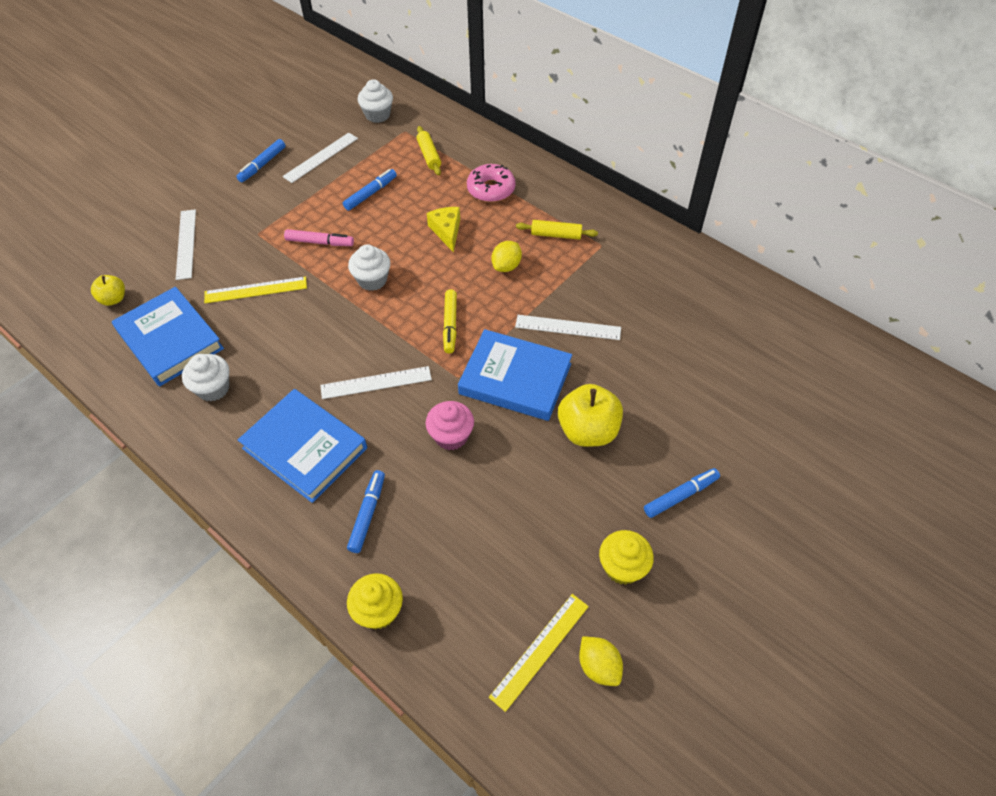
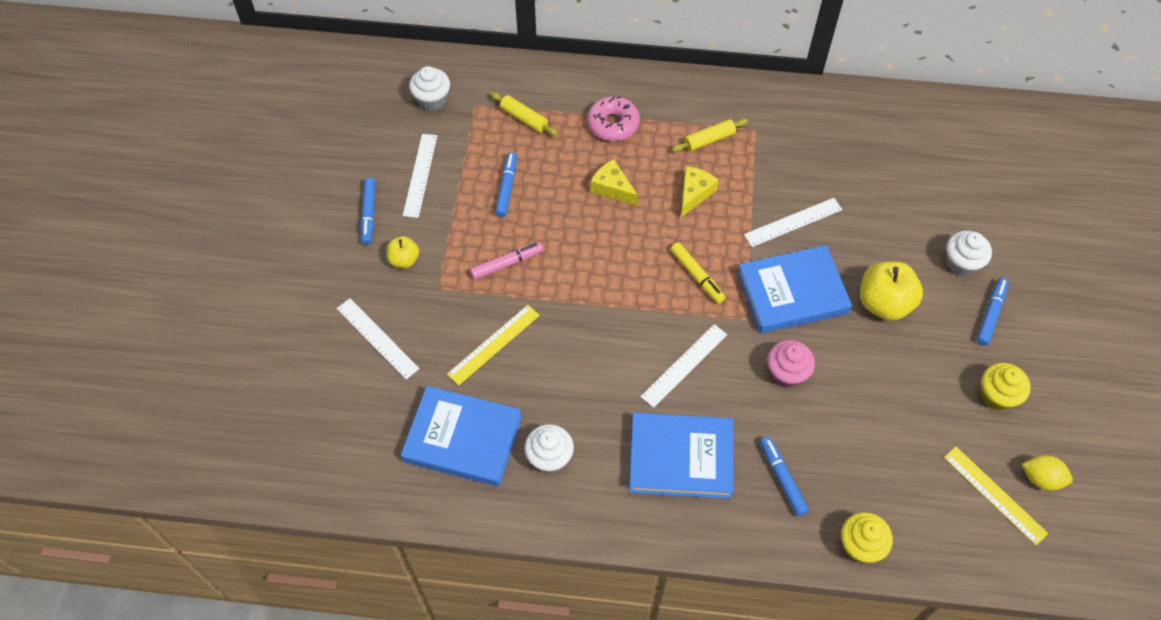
camera: 35 degrees left, 5 degrees up
yellow apple [91,275,125,306] -> yellow apple moved to [386,236,419,268]
white cupcake [348,244,391,291] -> white cupcake moved to [946,230,992,276]
yellow ruler [489,594,589,712] -> yellow ruler turned 45 degrees counterclockwise [944,447,1048,545]
yellow lemon [491,241,522,272] -> yellow cheese [681,166,719,217]

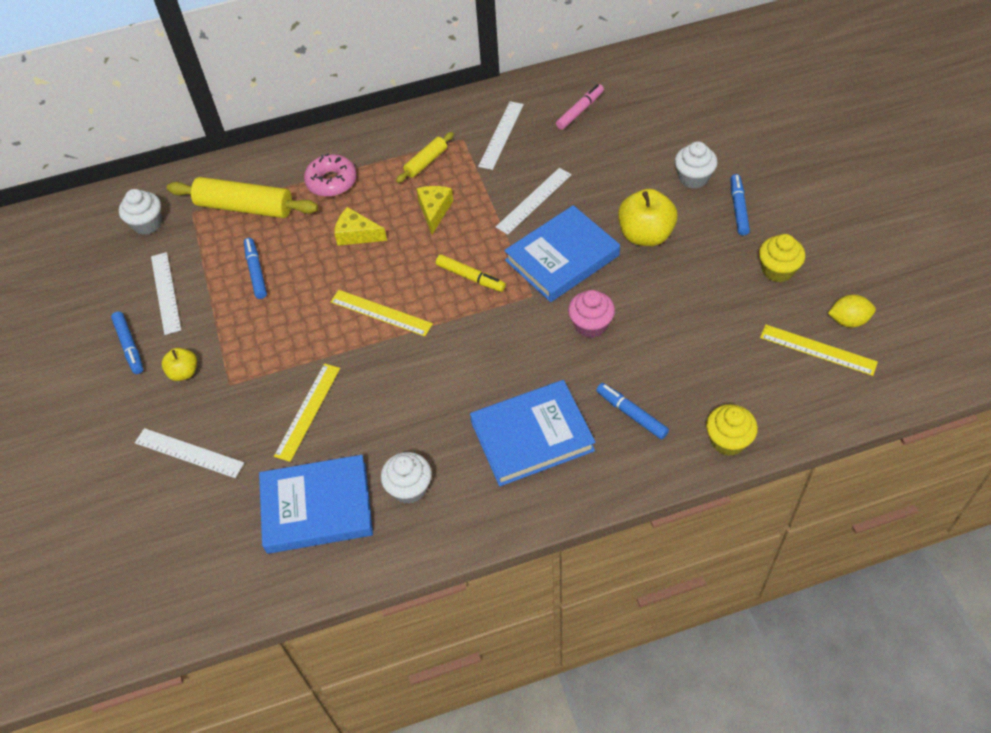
camera: 20 degrees left, 5 degrees down
pink marker [470,242,543,280] -> pink marker moved to [556,84,604,130]
yellow rolling pin [490,92,558,136] -> yellow rolling pin [167,177,318,218], size x1.87
white ruler [640,324,727,408] -> white ruler moved to [478,101,524,170]
none -> yellow ruler [331,290,433,336]

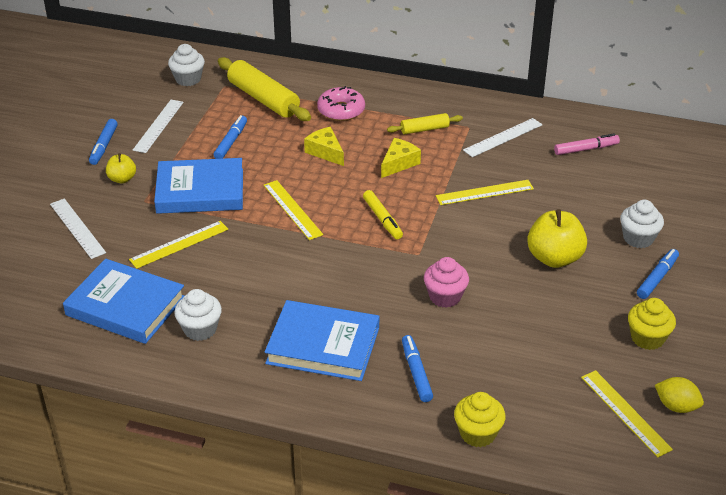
camera: 30 degrees right, 15 degrees down
white ruler [496,168,572,235] -> yellow ruler [436,180,534,205]
blue book [504,205,620,302] -> blue book moved to [154,158,243,214]

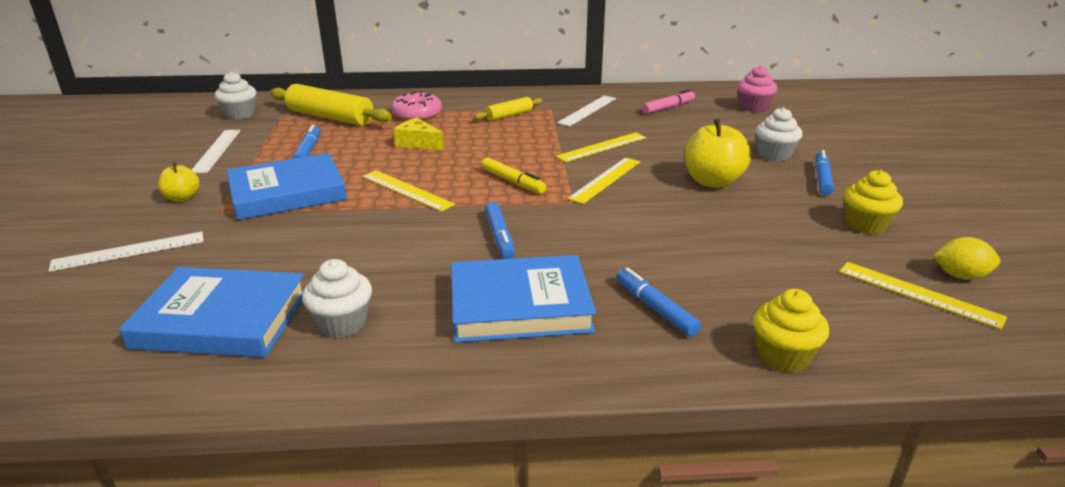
camera: 20 degrees left, 10 degrees down
white ruler [50,198,106,259] -> white ruler turned 60 degrees counterclockwise [48,232,204,272]
blue marker [89,119,118,165] -> blue marker moved to [485,202,515,259]
yellow ruler [129,221,228,269] -> yellow ruler moved to [567,158,640,204]
yellow cheese [381,138,421,178] -> none
pink cupcake [424,257,469,308] -> pink cupcake moved to [737,65,777,112]

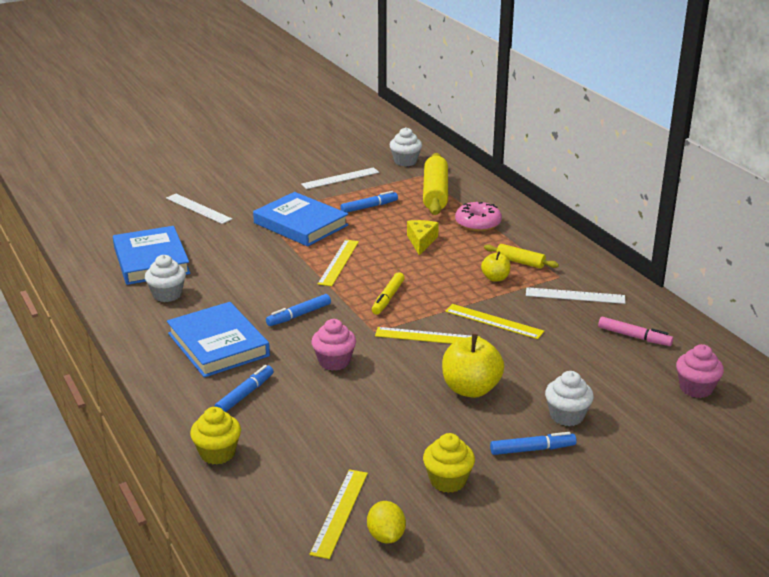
camera: 65 degrees right, 0 degrees up
yellow apple [158,162,200,202] -> yellow apple moved to [481,251,511,282]
none -> pink cupcake [311,319,356,371]

